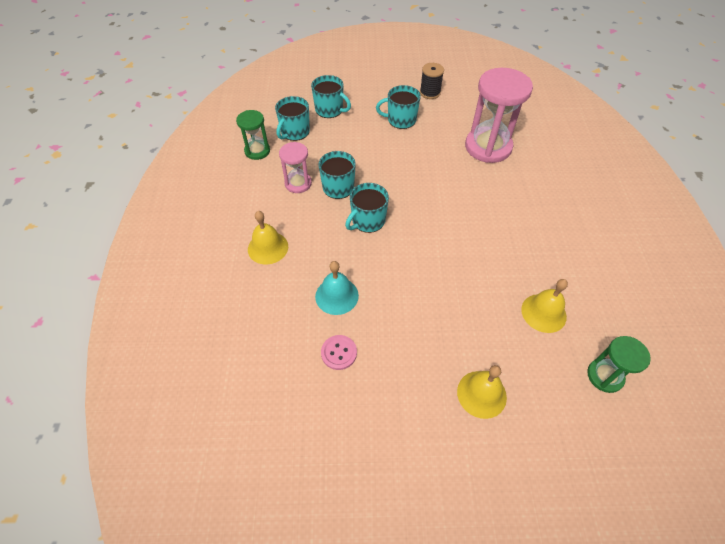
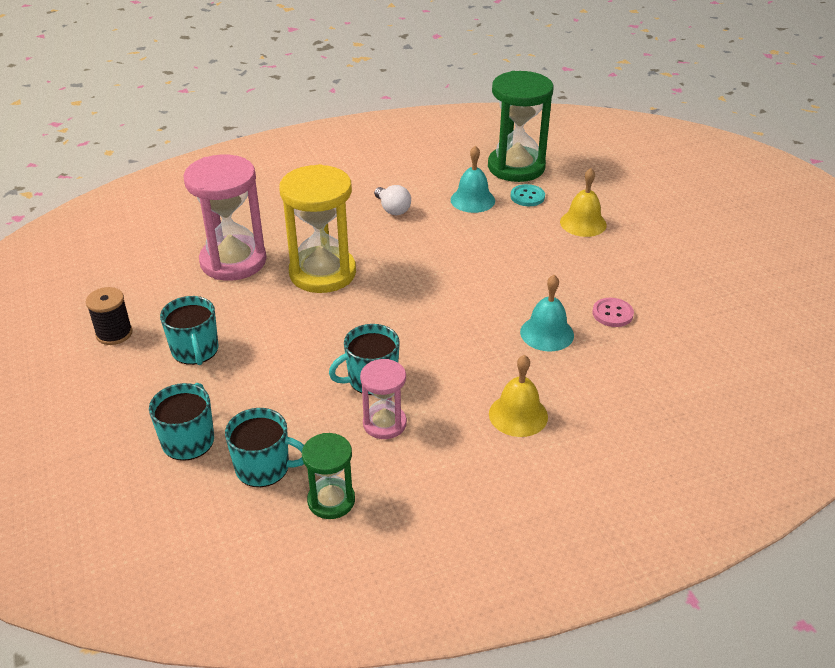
camera: 110 degrees left, 15 degrees down
turquoise mug [345,183,389,233] -> none
yellow bell [521,279,568,333] -> turquoise bell [450,146,495,213]
green hourglass [587,336,651,393] -> green hourglass [488,71,553,182], size x1.84
none -> yellow hourglass [279,164,356,293]
none -> white light bulb [374,185,411,215]
none -> turquoise button [510,184,545,206]

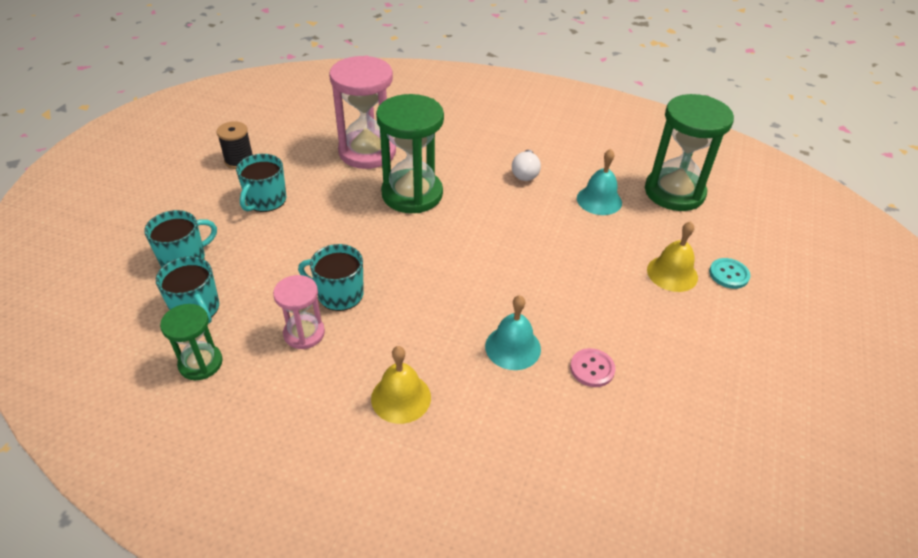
camera: 40 degrees right, 5 degrees up
yellow hourglass [279,164,356,293] -> green hourglass [376,94,444,213]
turquoise button [510,184,545,206] -> turquoise button moved to [709,258,750,289]

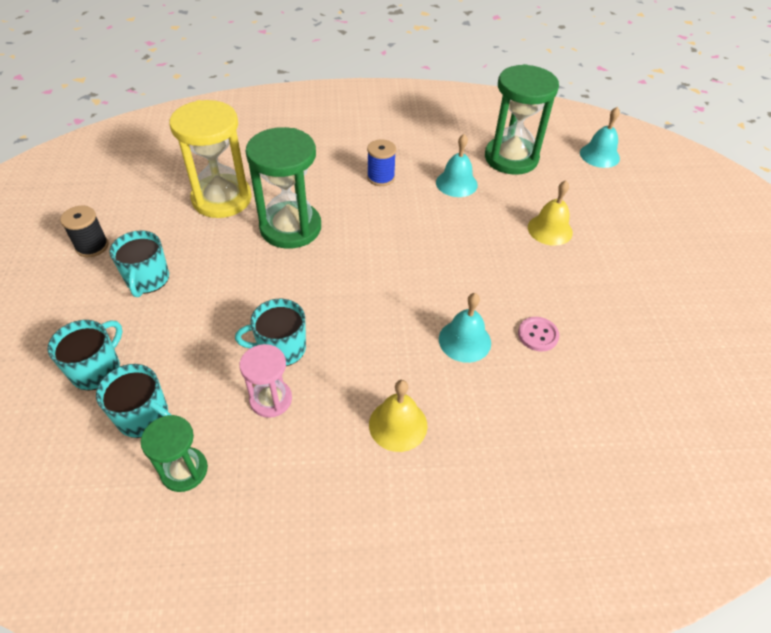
camera: 25 degrees left, 5 degrees up
pink hourglass [329,56,396,169] -> yellow hourglass [169,100,252,218]
white light bulb [512,150,541,181] -> blue spool [367,140,396,186]
turquoise button [709,258,750,289] -> none
none -> turquoise bell [580,107,620,168]

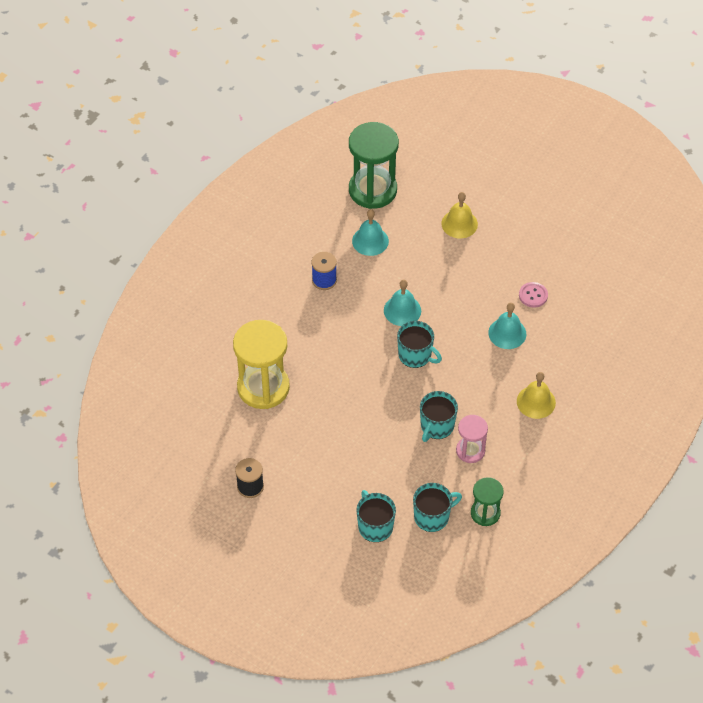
camera: 50 degrees left, 5 degrees up
turquoise mug [109,230,169,297] -> turquoise mug moved to [397,321,442,368]
green hourglass [245,127,321,249] -> none
turquoise bell [580,107,620,168] -> turquoise bell moved to [384,279,421,326]

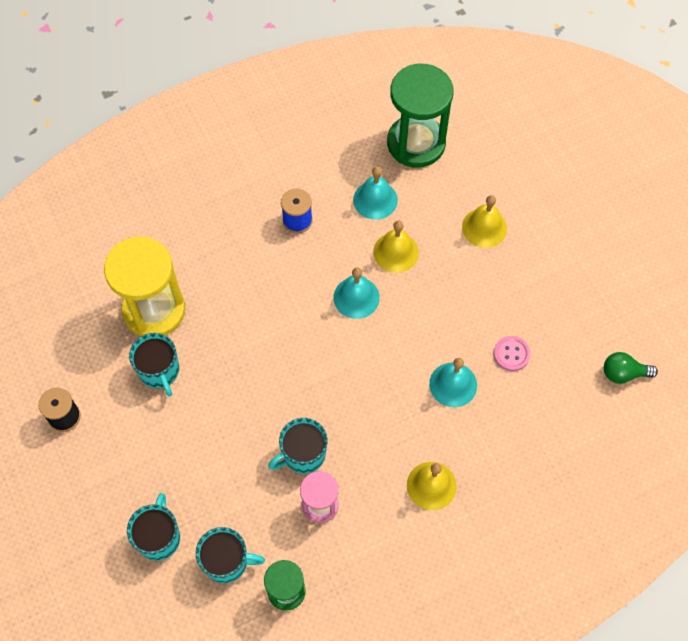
camera: 30 degrees right, 10 degrees up
turquoise mug [397,321,442,368] -> turquoise mug moved to [129,333,179,397]
none -> yellow bell [373,221,419,273]
none -> green light bulb [604,352,658,384]

